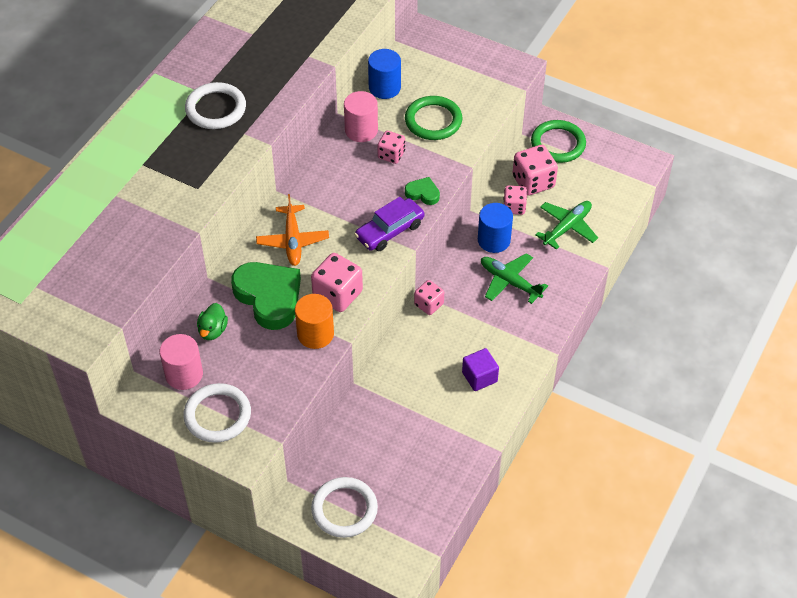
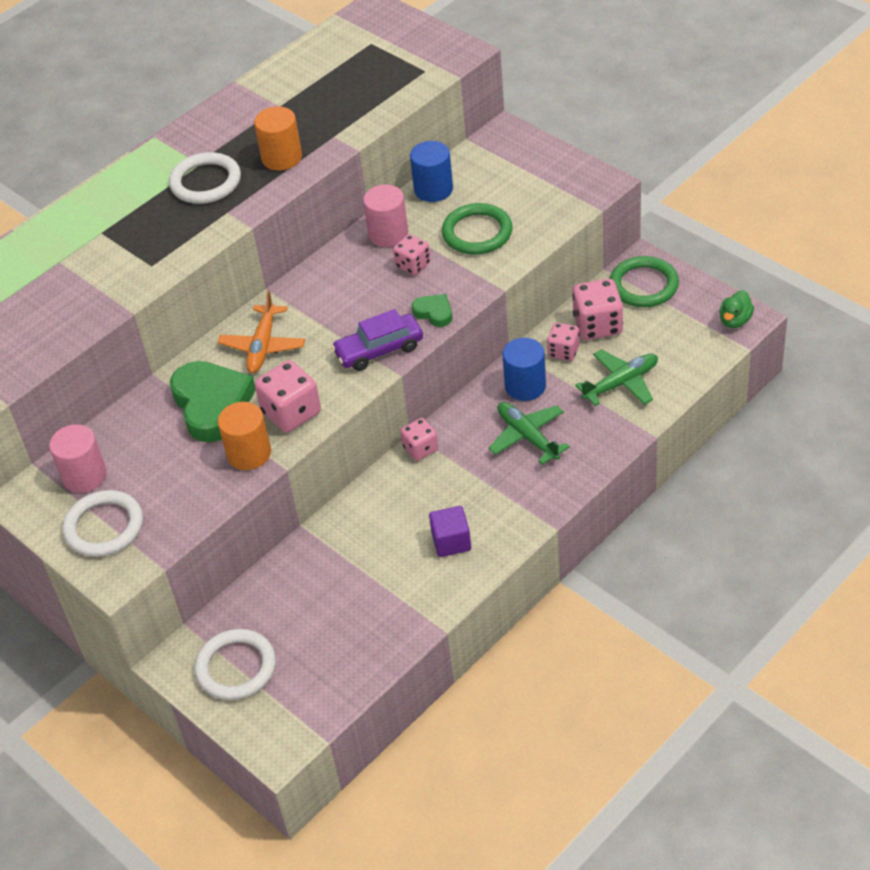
camera: 20 degrees right, 5 degrees down
green duck [197,303,228,340] -> green duck moved to [719,290,754,328]
none -> orange cylinder [254,106,302,171]

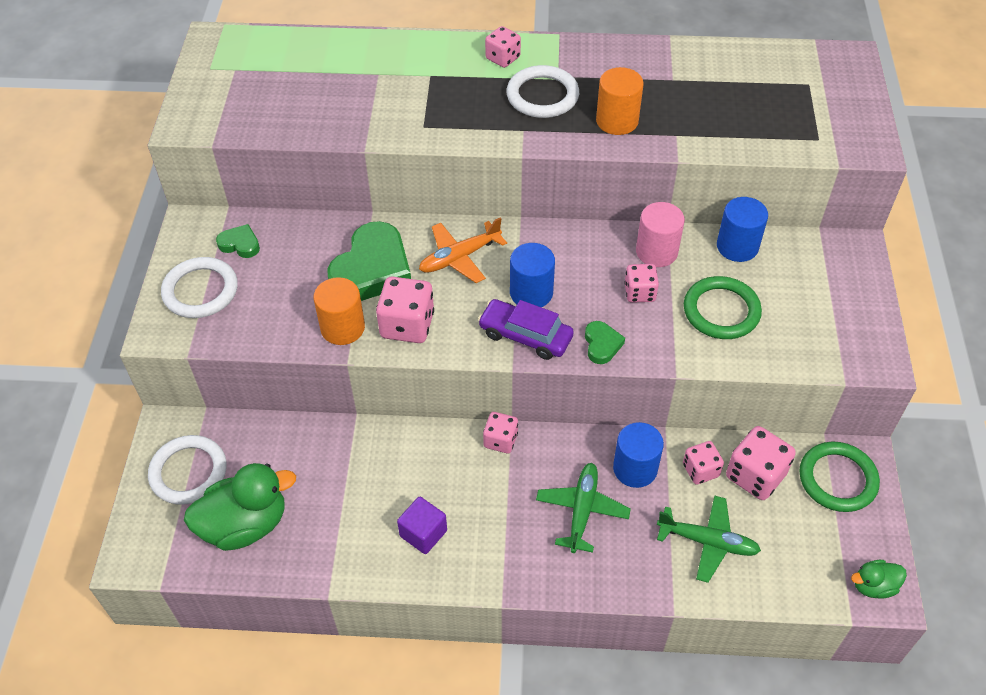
camera: 45 degrees right, 5 degrees up
pink cylinder [49,424,107,493] -> green heart [216,224,260,258]
none -> green duck [184,463,296,551]
none -> pink dice [485,26,521,68]
none -> blue cylinder [510,243,555,307]

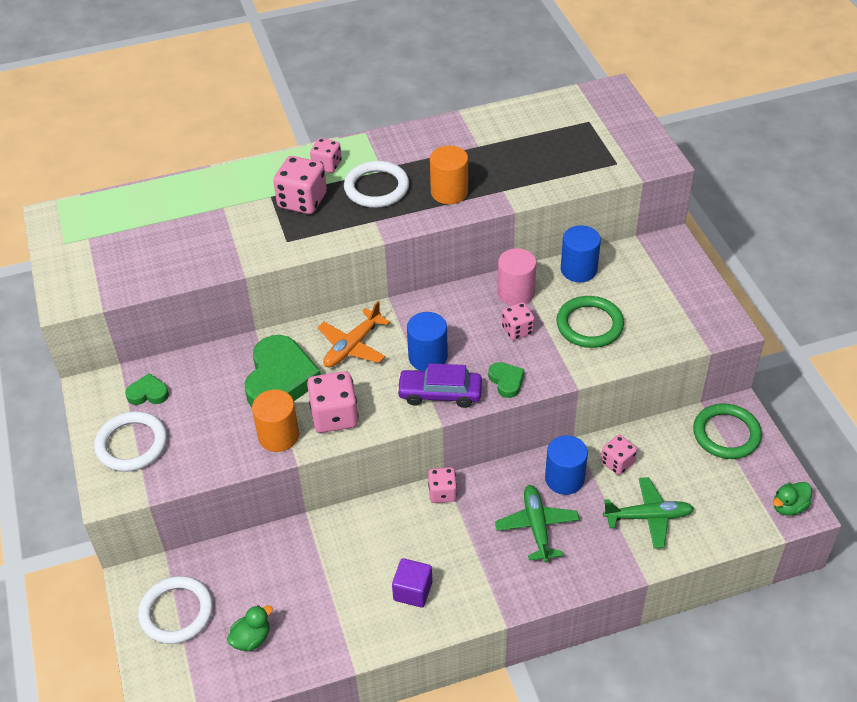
camera: 20 degrees left, 5 degrees down
green duck [184,463,296,551] -> green duck [227,605,273,651], size x0.51
pink dice [726,426,796,500] -> pink dice moved to [273,156,327,214]

